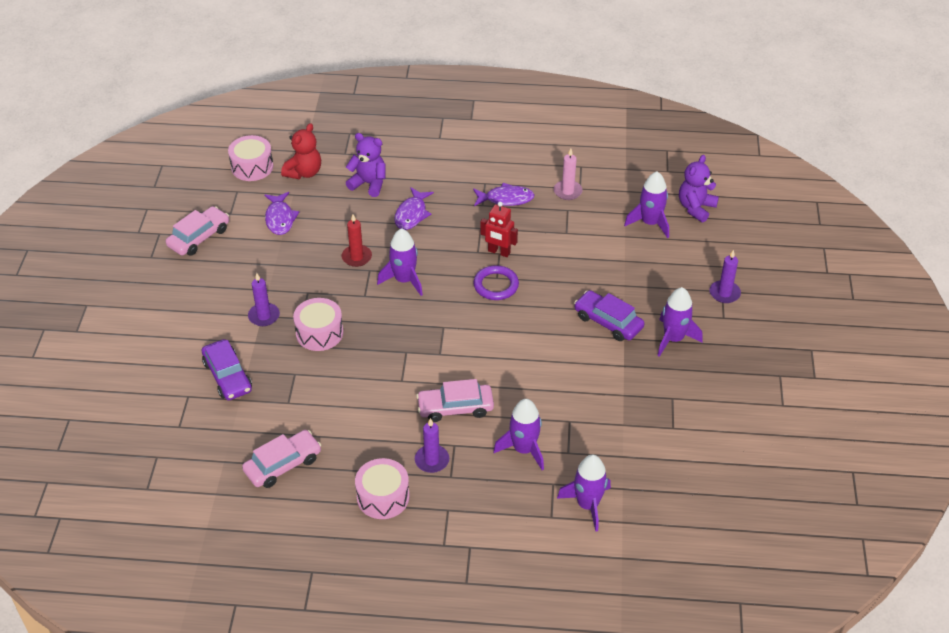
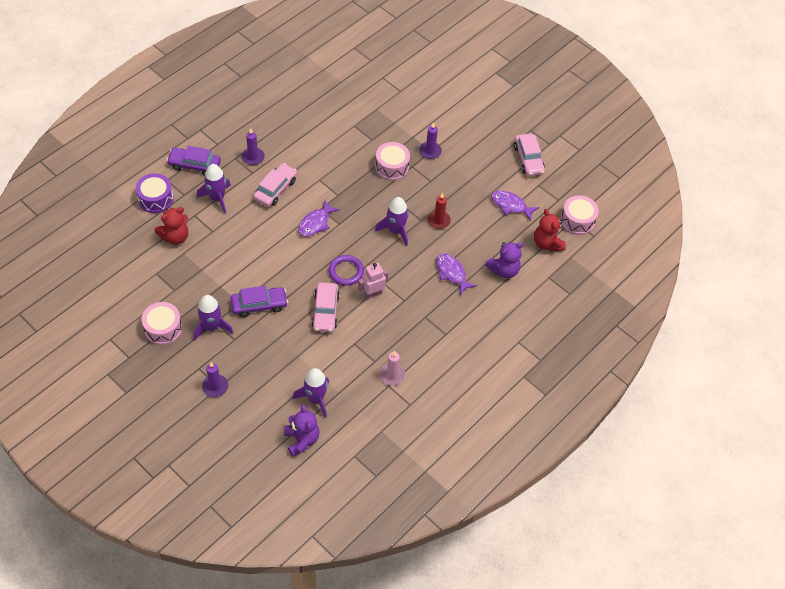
camera: 125 degrees right, 10 degrees up
purple car [202,339,252,400] -> purple car moved to [167,146,221,175]
pink car [242,430,321,488] -> pink car moved to [312,282,340,332]
pink drum [355,458,409,519] -> pink drum moved to [142,302,182,345]
purple fish [473,183,535,206] -> purple fish moved to [298,199,340,237]
red robot [480,202,518,257] -> pink robot [358,263,388,299]
purple rocket [557,455,611,531] -> purple drum [136,173,174,213]
none -> red teddy bear [155,207,188,245]

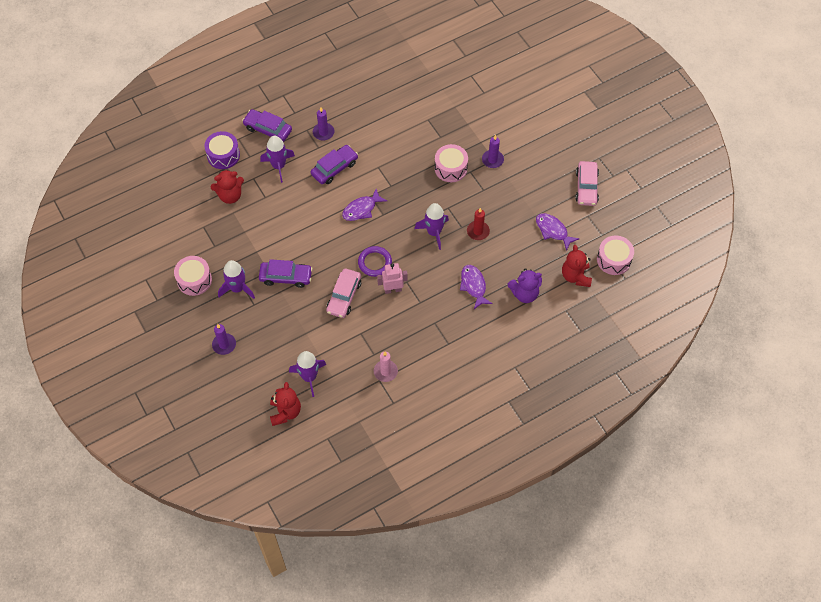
camera: 20 degrees right, 5 degrees up
pink car [253,163,297,207] -> purple car [311,145,358,184]
purple teddy bear [284,404,320,457] -> red teddy bear [270,382,301,426]

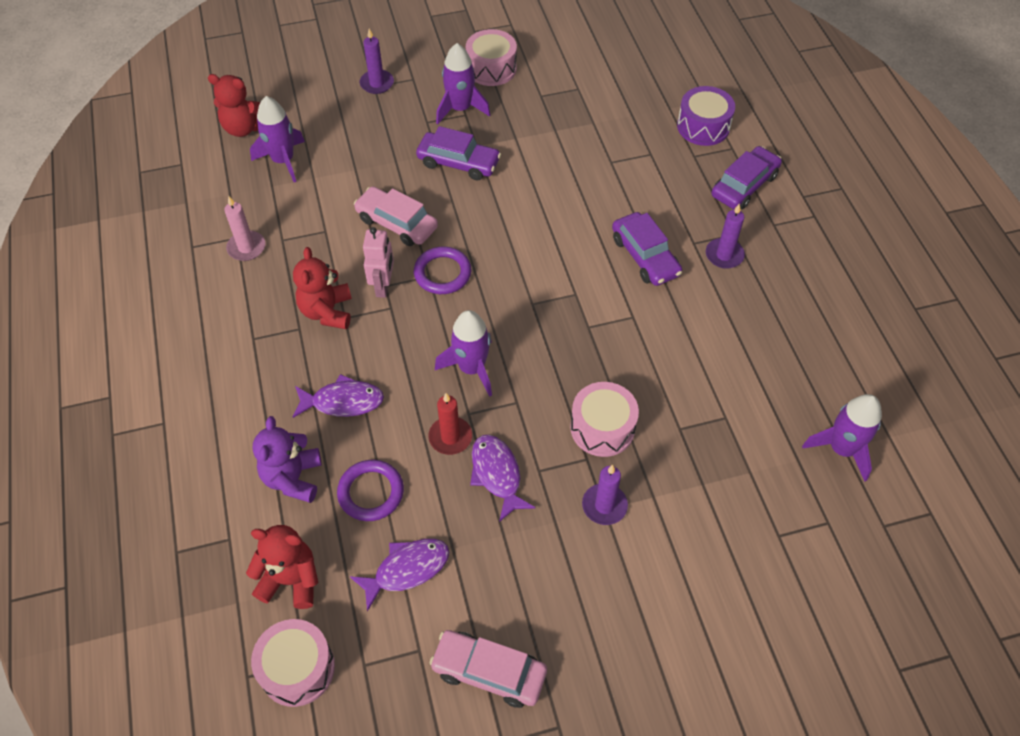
camera: 105 degrees right, 5 degrees down
red teddy bear [211,169,244,204] -> red teddy bear moved to [293,247,352,329]
purple car [259,259,313,288] -> purple car turned 90 degrees counterclockwise [416,126,501,181]
purple rocket [260,136,295,183] -> purple rocket moved to [802,394,882,482]
purple fish [342,189,387,221] -> purple fish moved to [470,435,535,522]
none -> purple ring [337,460,404,521]

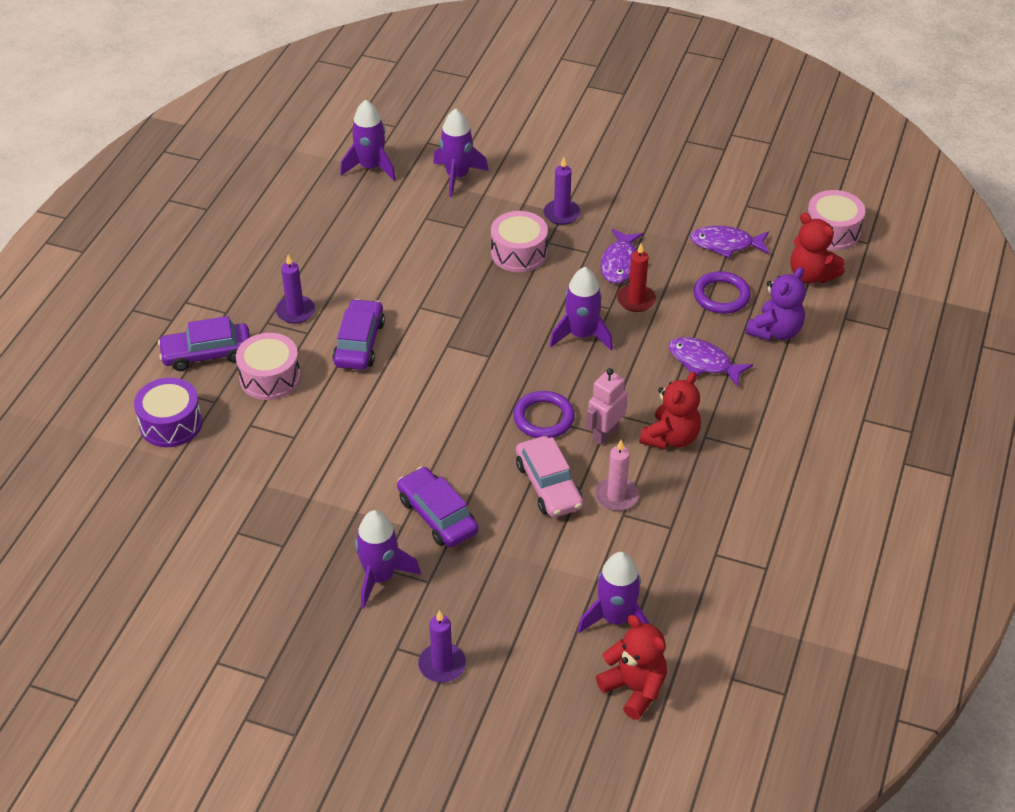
camera: 145 degrees left, 10 degrees down
pink candle [224,196,265,261] -> pink candle moved to [595,440,639,511]
pink car [430,630,547,708] -> none
pink drum [466,29,517,86] -> pink drum moved to [236,333,301,400]
none -> purple rocket [433,108,489,197]

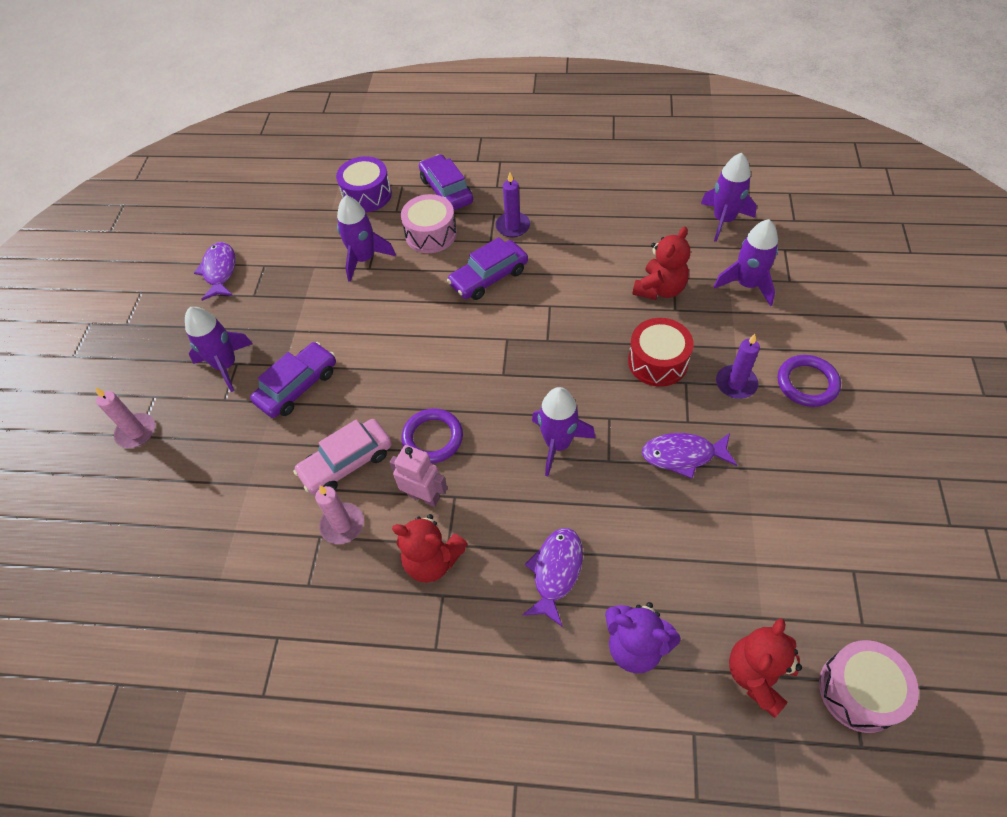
camera: 80 degrees right, 10 degrees up
purple car [333,299,385,370] -> purple car turned 150 degrees clockwise [447,237,528,300]
purple candle [418,610,466,683] -> pink candle [95,387,155,448]
pink drum [491,211,548,272] -> red drum [628,318,694,387]
purple rocket [578,552,650,633] -> purple rocket moved to [337,195,396,282]
red teddy bear [596,615,667,720] -> red teddy bear moved to [632,227,690,300]
red candle [617,243,656,312] -> none
purple fish [690,226,769,258] -> purple fish moved to [194,242,236,301]
purple ring [693,271,751,314] -> purple ring moved to [778,355,841,407]

